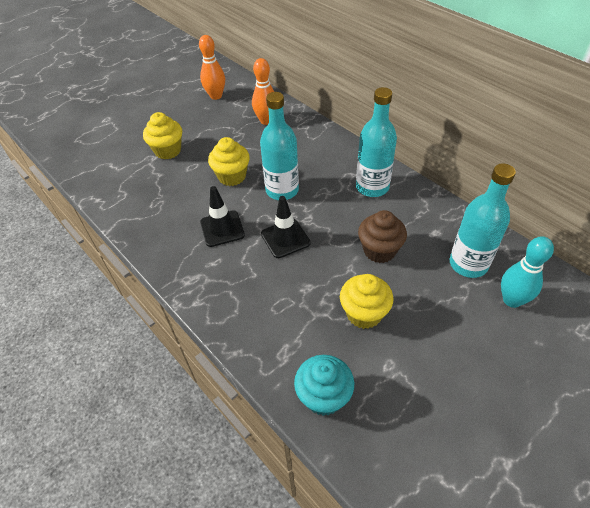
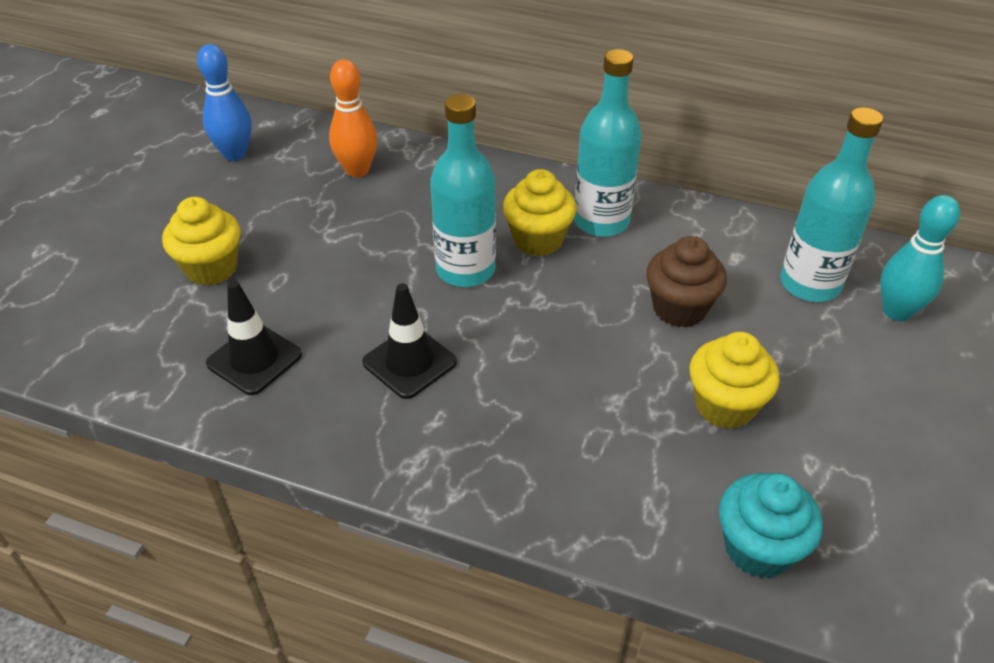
camera: 30 degrees left, 5 degrees down
orange bowling pin [199,35,225,100] -> blue bowling pin [197,44,252,161]
yellow cupcake [208,137,250,186] -> yellow cupcake moved to [503,169,577,256]
black traffic cone [261,196,311,258] -> black traffic cone moved to [206,280,302,395]

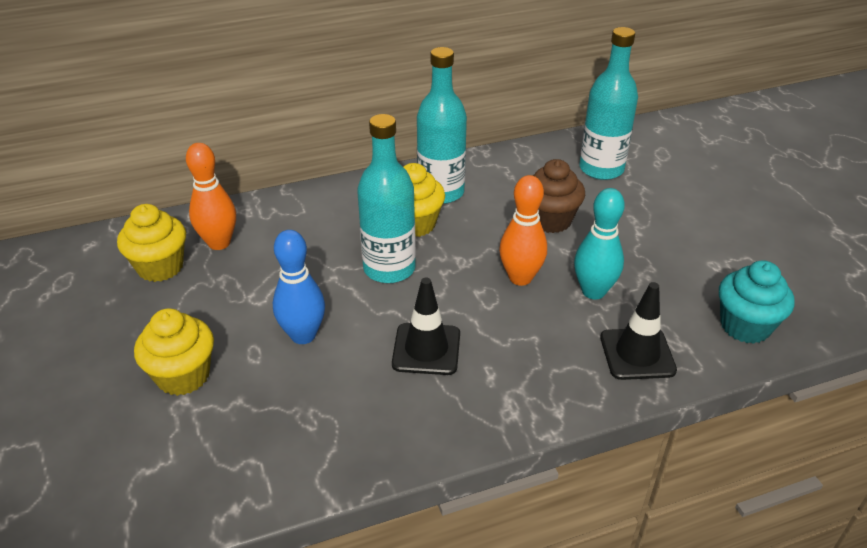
camera: 40 degrees left, 5 degrees down
blue bowling pin [197,44,252,161] -> blue bowling pin moved to [273,230,325,344]
black traffic cone [206,280,302,395] -> black traffic cone moved to [600,282,677,380]
yellow cupcake [690,332,780,429] -> yellow cupcake moved to [117,204,186,282]
turquoise bowling pin [880,195,960,321] -> turquoise bowling pin moved to [574,188,625,300]
none -> orange bowling pin [499,175,547,286]

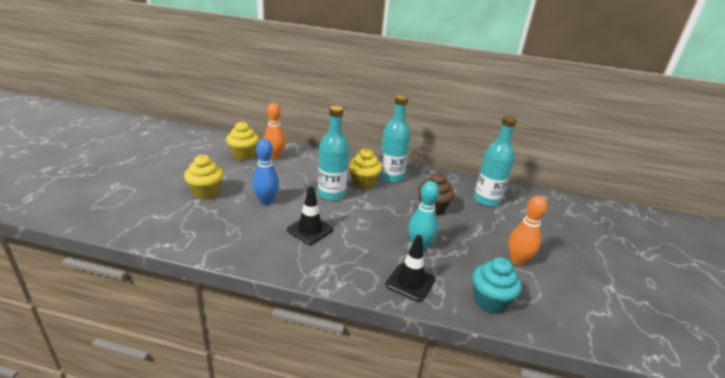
camera: 30 degrees right, 10 degrees down
orange bowling pin [499,175,547,286] -> orange bowling pin moved to [509,196,547,265]

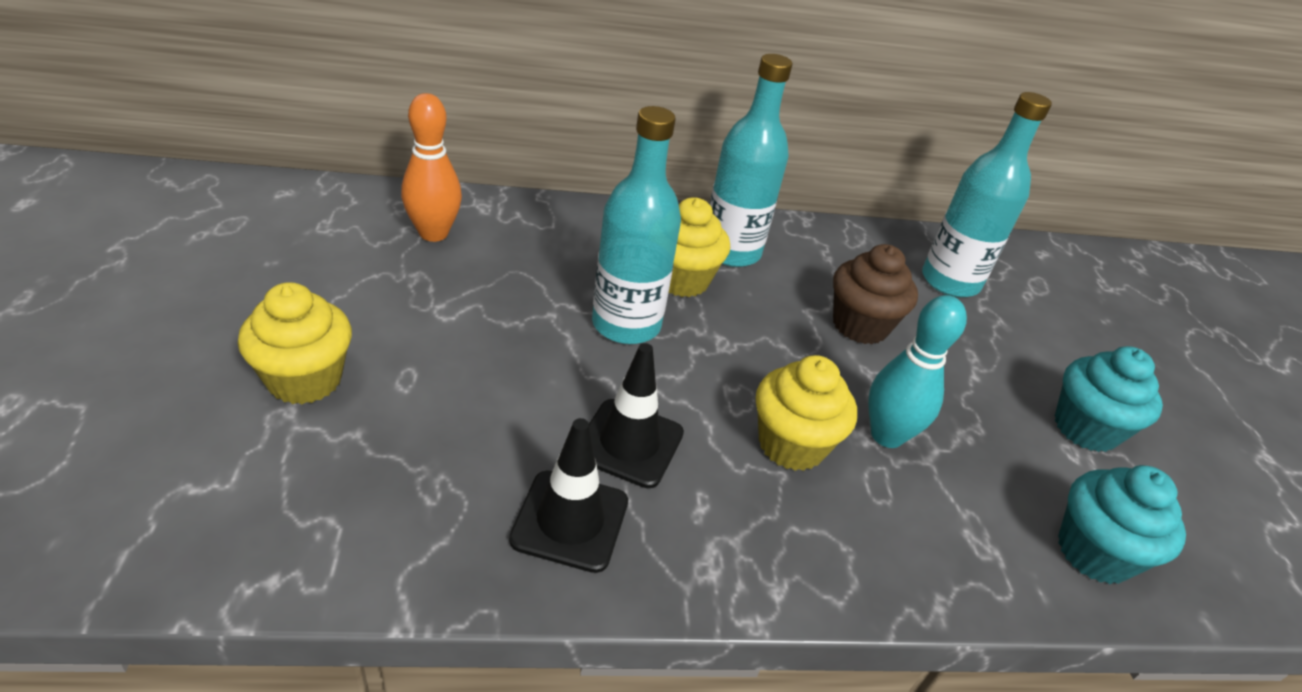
camera: 20 degrees left, 10 degrees up
yellow cupcake [226,121,259,161] -> yellow cupcake moved to [756,355,857,471]
blue bowling pin [252,139,279,205] -> none
black traffic cone [386,235,435,302] -> black traffic cone moved to [509,418,628,573]
orange bowling pin [509,196,547,265] -> turquoise cupcake [1055,346,1163,452]

